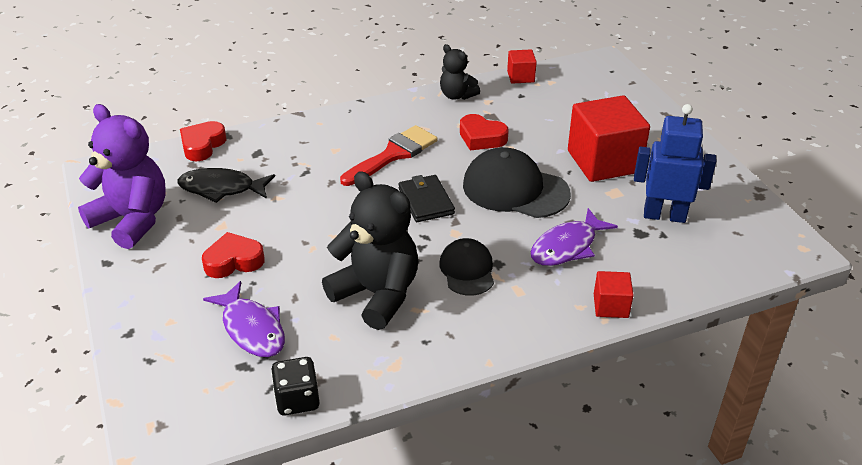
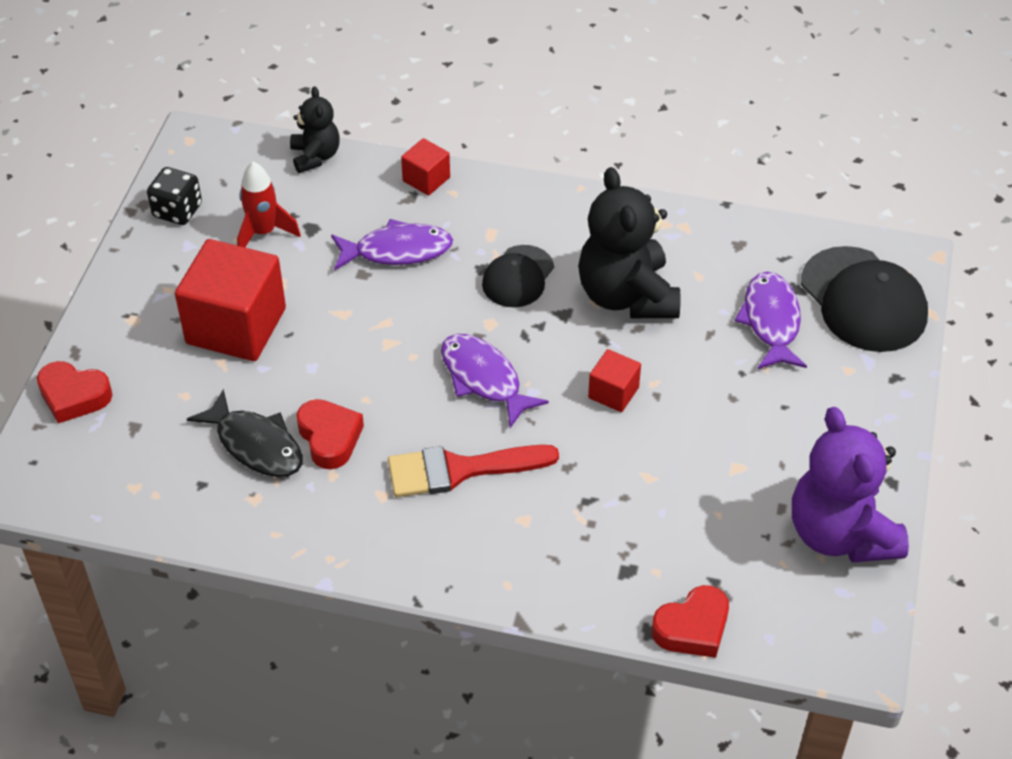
camera: 145 degrees left, 10 degrees up
black fish [177,168,275,203] -> black fish moved to [187,389,303,477]
red heart [202,232,265,278] -> red heart moved to [37,361,112,423]
black dice [271,357,320,415] -> black dice moved to [147,167,202,225]
black wallet [399,175,455,222] -> purple fish [441,334,549,428]
black teddy bear [440,44,480,100] -> black teddy bear moved to [290,86,340,173]
black cap [463,147,571,218] -> black cap moved to [801,246,928,352]
red cube [507,49,537,84] -> red cube moved to [588,349,641,412]
blue robot [634,104,716,223] -> red rocket [237,162,301,247]

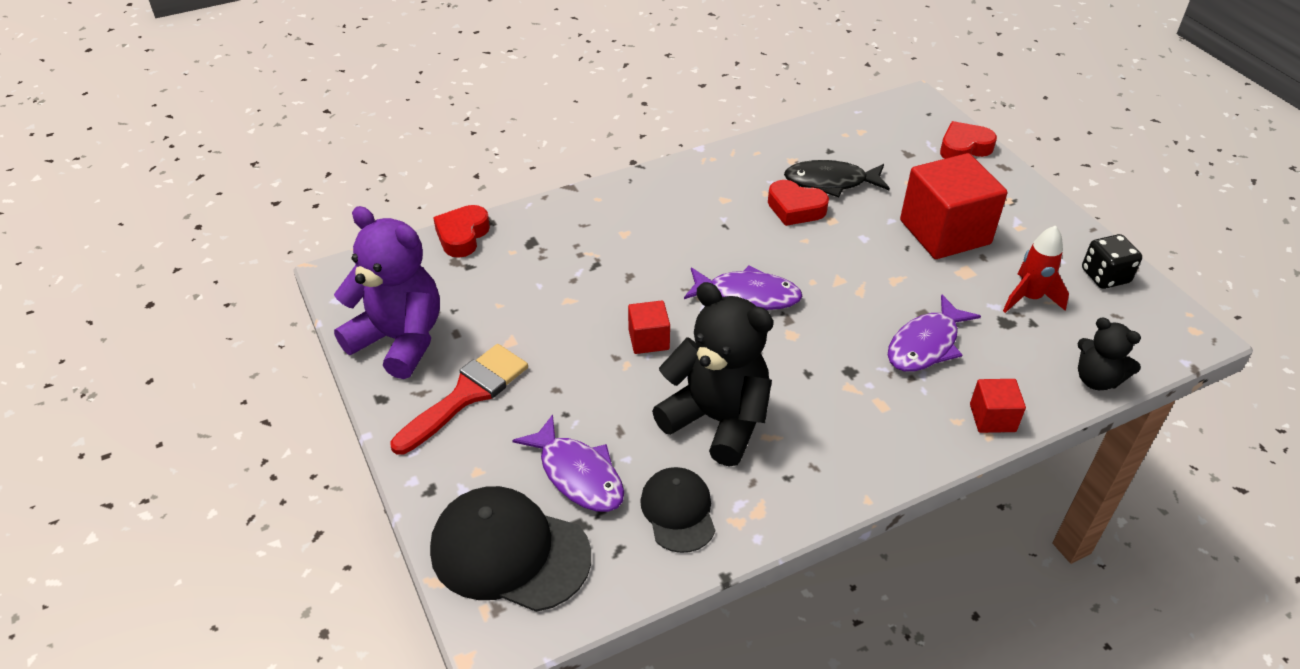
camera: 140 degrees right, 5 degrees down
red brush [388,445,559,497] -> red brush moved to [391,344,528,455]
black cap [482,245,554,307] -> black cap moved to [640,467,715,553]

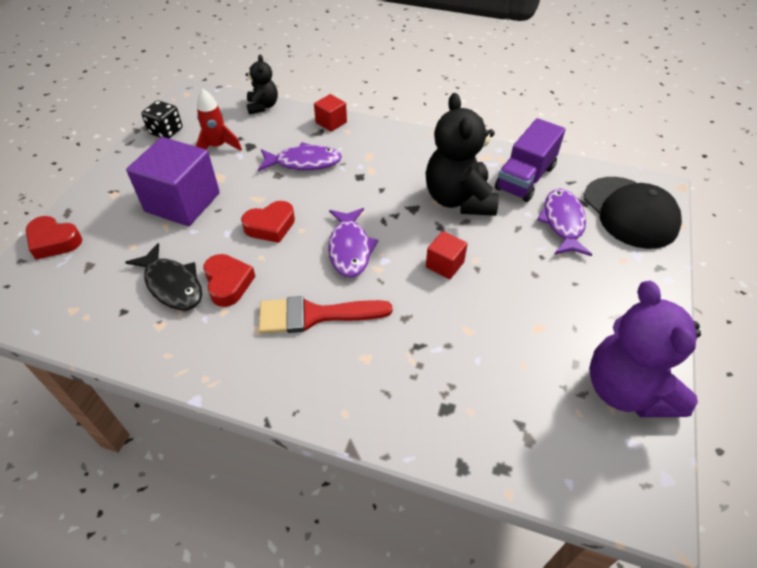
camera: 135 degrees left, 5 degrees up
red brush [391,344,528,455] -> red brush moved to [259,296,392,334]
red heart [433,205,490,258] -> red heart moved to [241,201,295,243]
black cap [640,467,715,553] -> purple truck [495,118,565,202]
purple fish [684,266,802,310] -> purple fish turned 150 degrees counterclockwise [328,208,379,278]
red cube [900,153,1007,259] -> purple cube [126,137,220,226]

